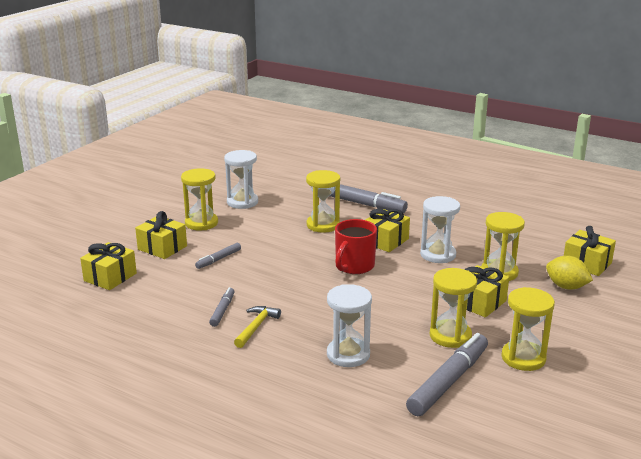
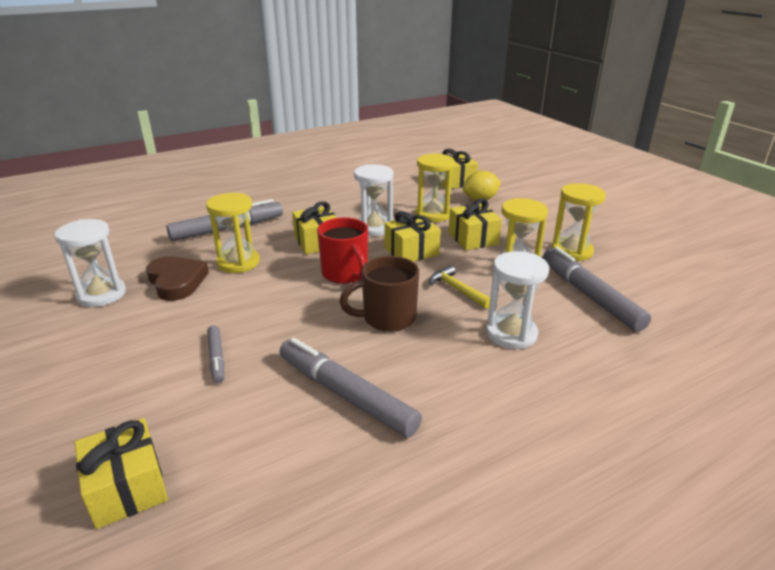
camera: 60 degrees left, 5 degrees up
yellow gift [135,211,187,259] -> yellow gift moved to [384,211,441,262]
yellow hourglass [181,168,218,230] -> none
grey marker [209,287,235,327] -> grey marker [280,338,422,438], size x1.96
yellow hammer [234,306,281,348] -> yellow hammer moved to [429,265,490,309]
none -> brown heart [146,256,209,301]
none -> brown mug [339,256,419,332]

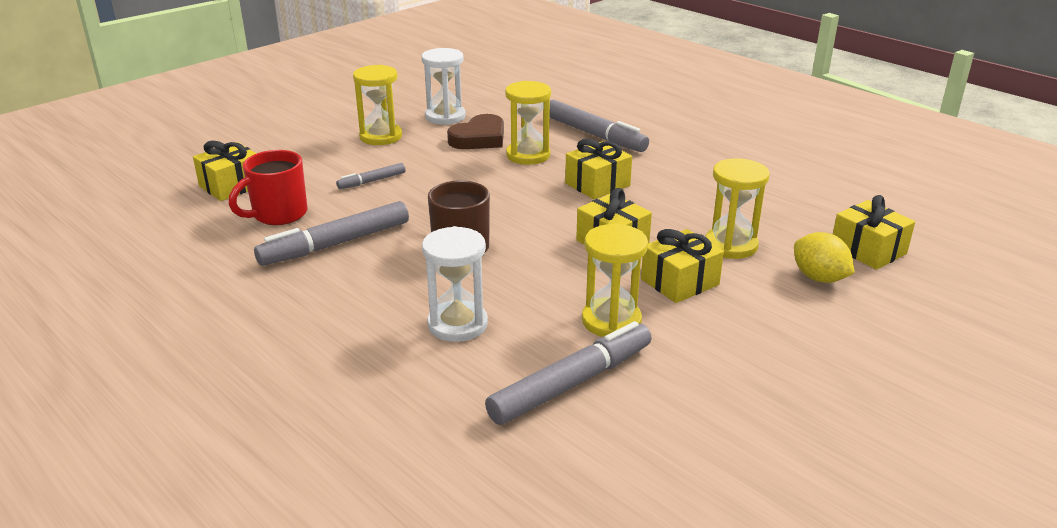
camera: 75 degrees right, 0 degrees up
grey marker [280,338,422,438] -> grey marker turned 150 degrees counterclockwise [254,201,409,266]
red mug [317,218,368,284] -> red mug moved to [229,150,307,225]
white hourglass [354,164,393,236] -> none
yellow hammer [429,265,490,309] -> none
yellow hourglass [551,183,606,261] -> yellow hourglass moved to [353,65,402,145]

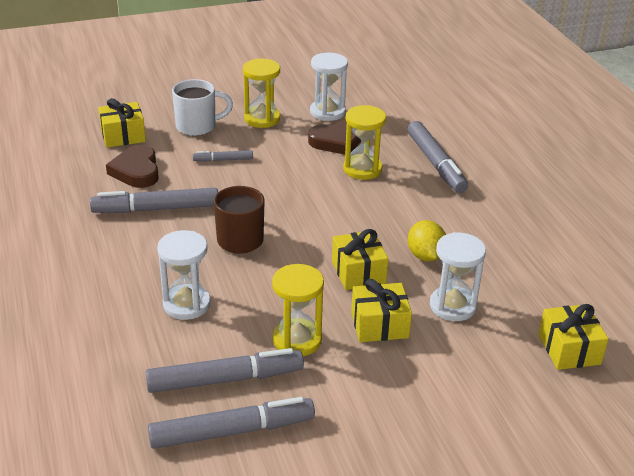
camera: 25 degrees right, 5 degrees up
red mug [229,150,307,225] -> brown heart [106,145,159,188]
yellow gift [565,139,632,199] -> none
yellow hourglass [705,158,770,259] -> white hourglass [430,232,486,321]
yellow lemon [794,232,855,283] -> yellow lemon moved to [408,220,446,262]
none -> grey marker [148,397,315,449]
none -> white mug [172,79,233,136]

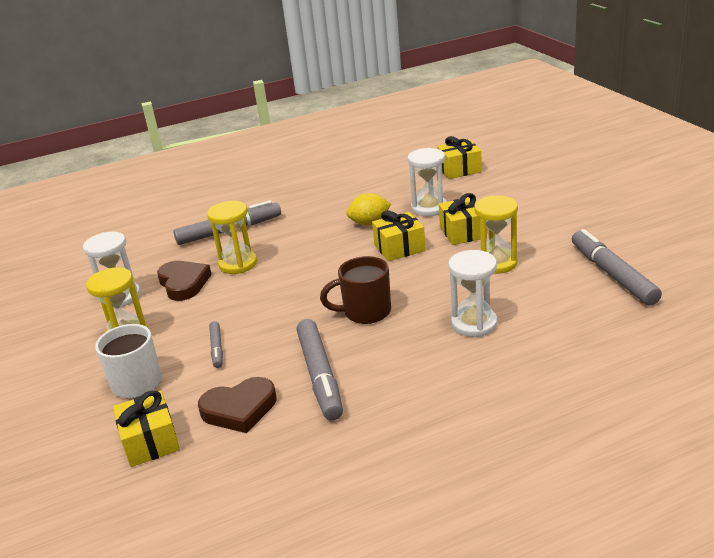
camera: 90 degrees left, 5 degrees down
grey marker [146,348,304,393] -> none

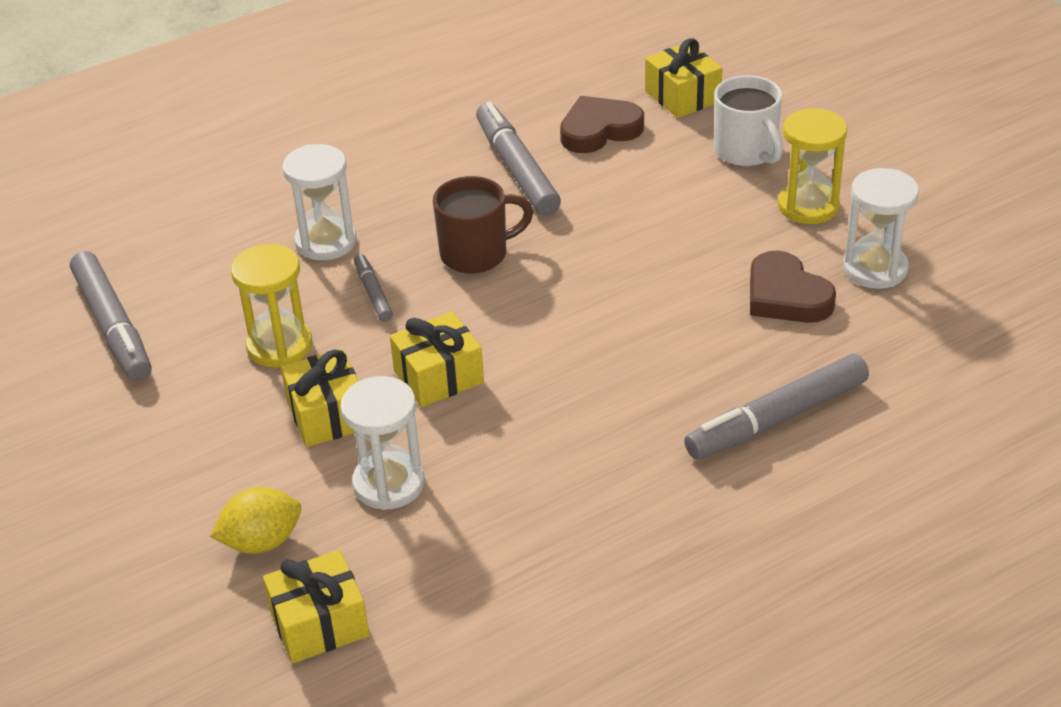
camera: 170 degrees right, 10 degrees up
yellow hourglass [207,201,257,274] -> none
grey marker [209,321,223,368] -> grey marker moved to [354,254,393,322]
yellow lemon [346,193,391,225] -> yellow lemon moved to [210,487,301,554]

